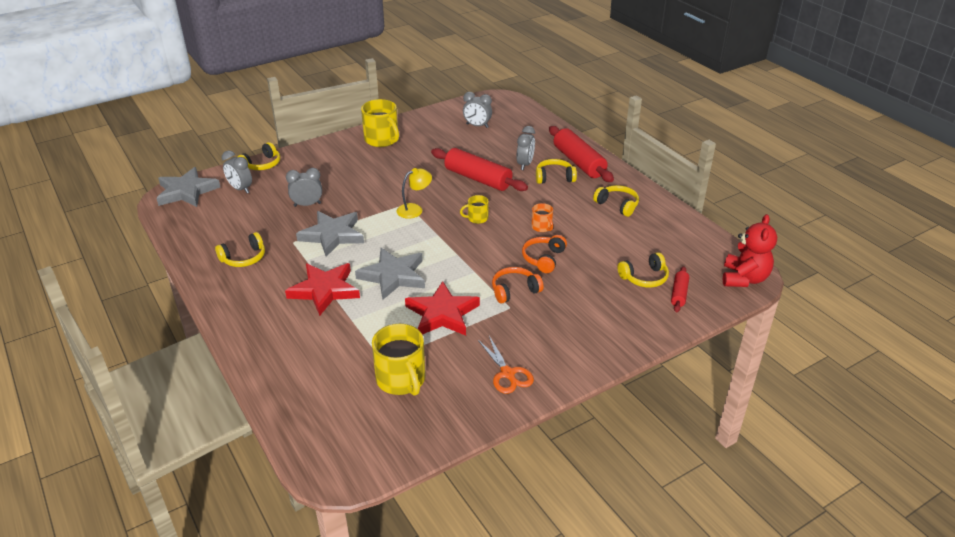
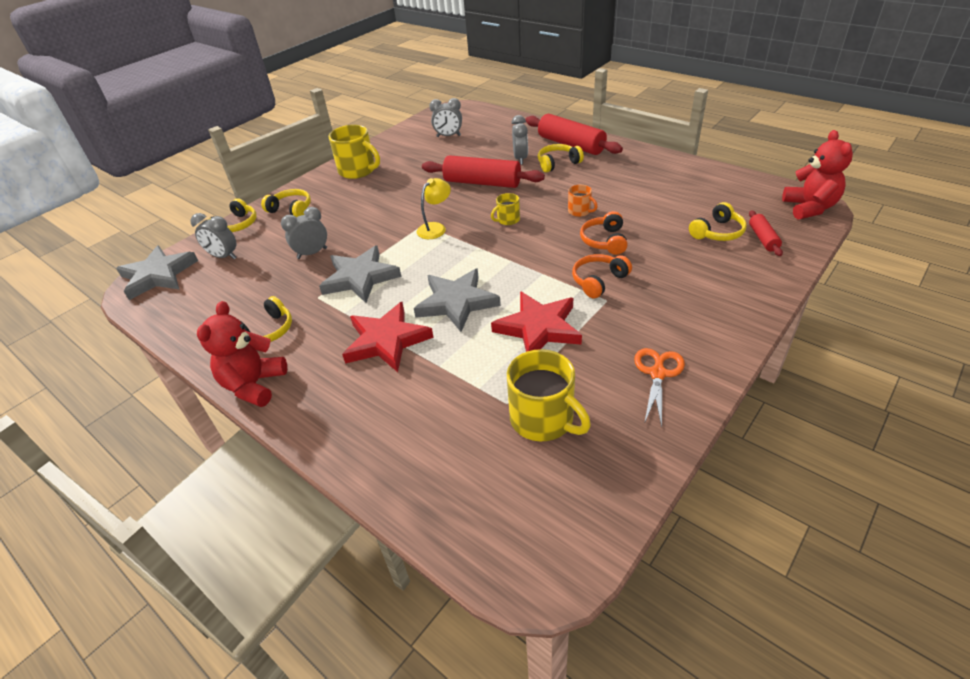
camera: 15 degrees left, 5 degrees up
orange scissors [478,336,534,394] -> orange scissors turned 120 degrees counterclockwise [634,348,685,427]
yellow headphones [593,185,639,217] -> yellow headphones moved to [261,189,311,217]
none -> red teddy bear [197,301,287,407]

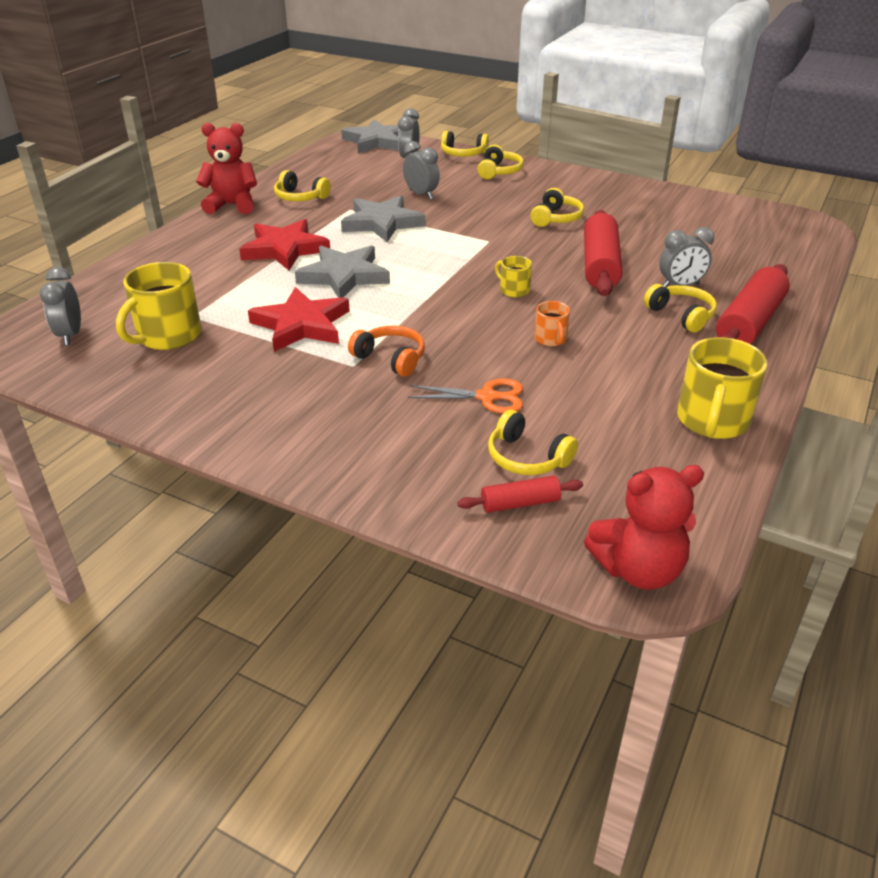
camera: 75 degrees right, 5 degrees down
yellow mug [329,125,380,179] -> yellow mug moved to [677,337,767,439]
yellow lamp [417,178,451,239] -> none
grey clock [429,98,462,137] -> grey clock moved to [40,267,81,345]
orange mug [568,185,598,217] -> orange mug turned 45 degrees counterclockwise [534,301,570,346]
orange headphones [580,211,628,255] -> none
orange scissors [634,348,685,427] -> orange scissors moved to [408,378,523,414]
none -> yellow headphones [531,188,584,227]

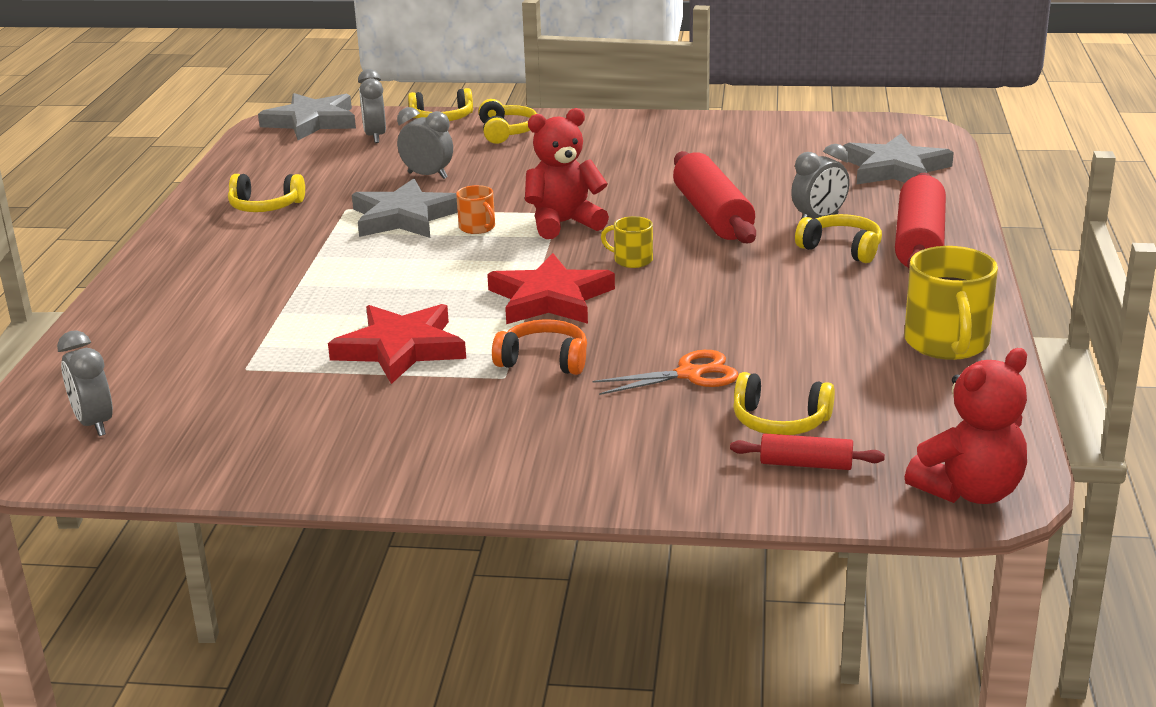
camera: 20 degrees left, 10 degrees down
yellow mug [116,262,201,350] -> none
red teddy bear [196,123,257,214] -> red teddy bear moved to [525,108,609,239]
red star [239,219,330,270] -> red star moved to [487,253,615,324]
grey star [295,245,390,298] -> grey star moved to [843,134,954,184]
red rolling pin [457,476,583,513] -> red rolling pin turned 45 degrees clockwise [730,434,885,470]
yellow headphones [531,188,584,227] -> none
orange mug [534,301,570,346] -> orange mug moved to [456,185,495,234]

